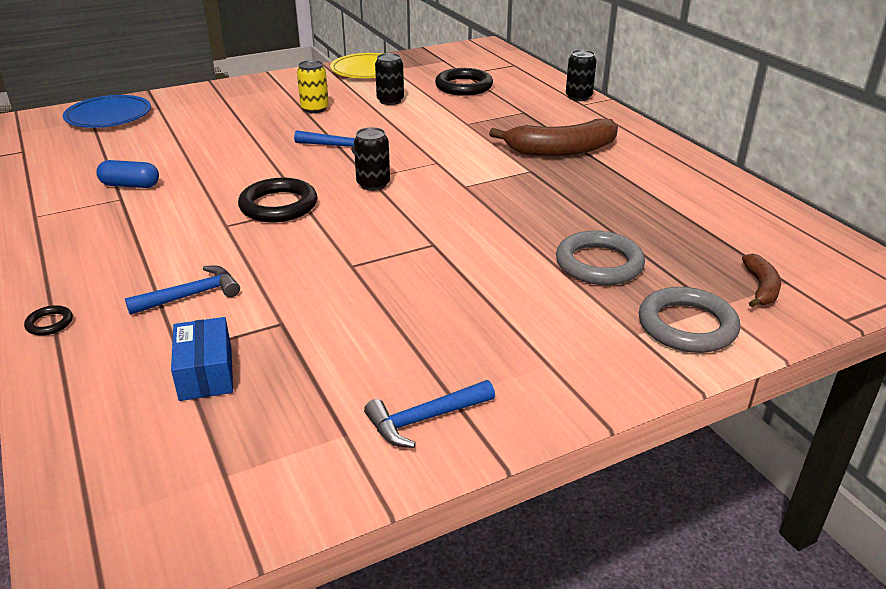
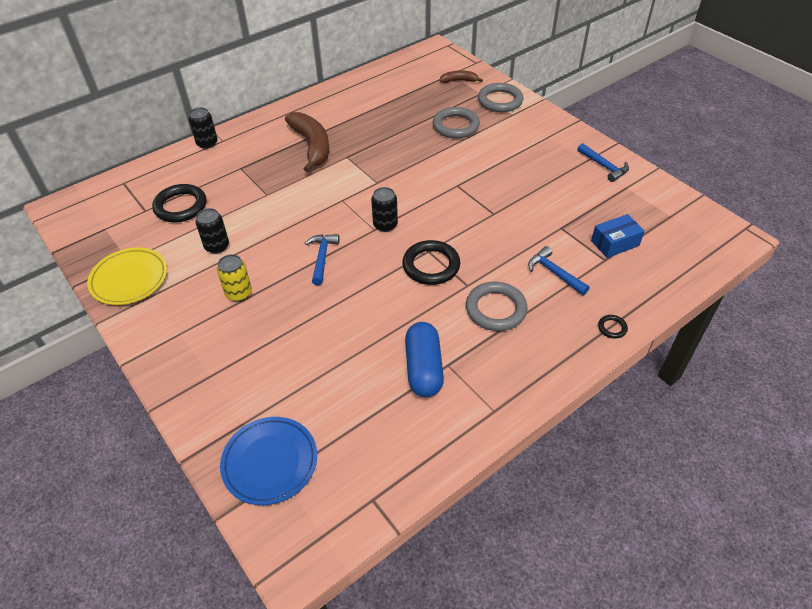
camera: 100 degrees left, 15 degrees up
blue capsule [97,160,159,188] -> blue capsule [405,322,444,397], size x1.52
none -> grey ring [466,282,528,331]

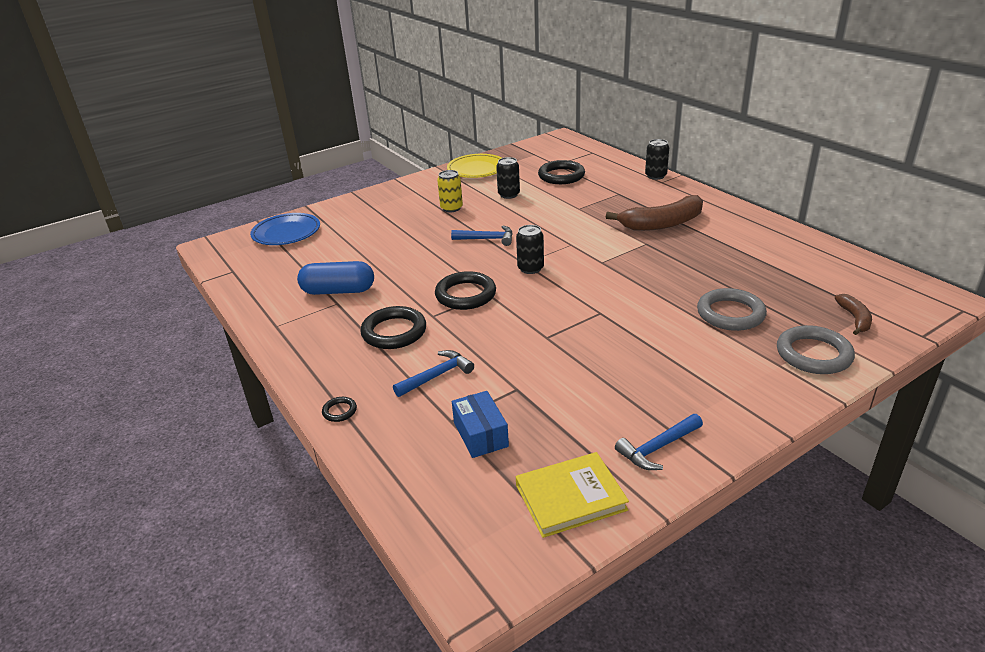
camera: 95 degrees right, 15 degrees down
grey ring [466,282,528,331] -> black ring [360,306,426,349]
none -> yellow book [516,452,629,538]

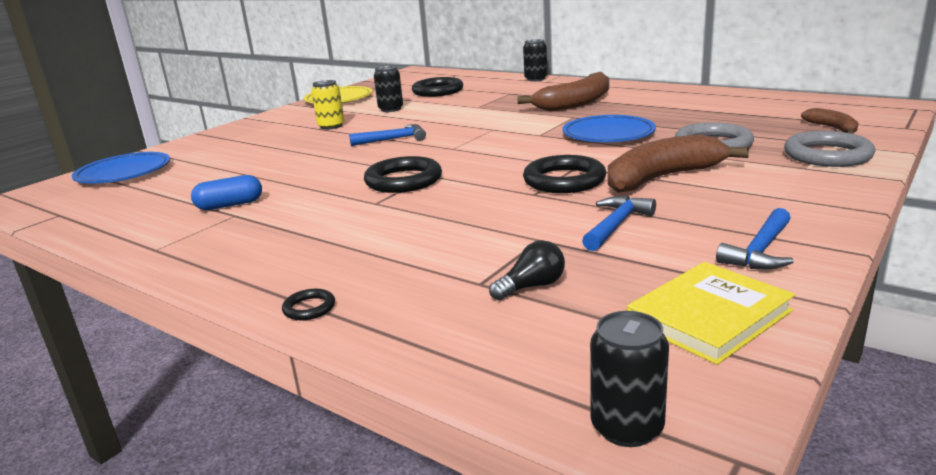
camera: 20 degrees left, 10 degrees down
blue capsule [297,261,374,295] -> blue capsule [191,175,262,210], size x0.66
black ring [360,306,426,349] -> black ring moved to [523,155,606,193]
blue hammer [393,350,474,397] -> blue hammer moved to [582,196,656,251]
blue box [452,391,509,458] -> black light bulb [489,240,565,300]
black can [516,225,544,274] -> black can moved to [590,311,669,447]
none -> blue plate [562,115,656,142]
none -> brown banana [608,134,749,193]

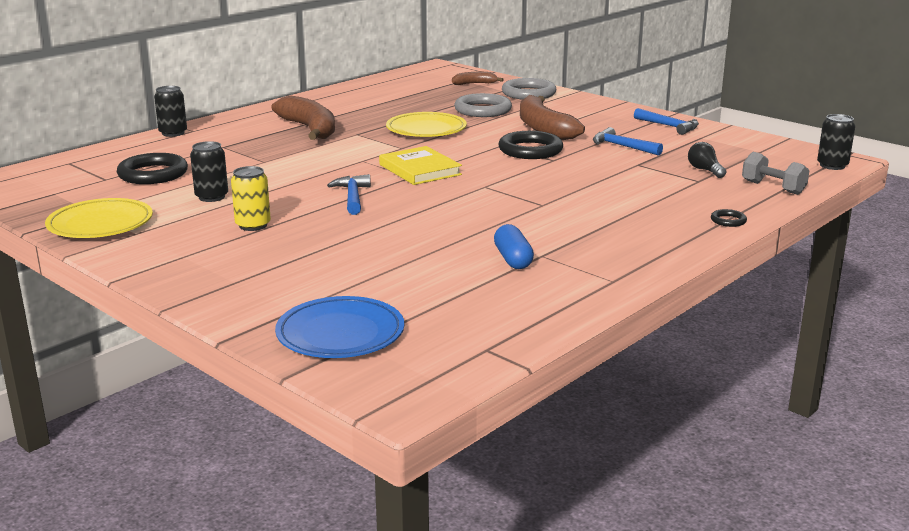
camera: 85 degrees left, 0 degrees up
black ring [364,156,442,193] -> none
blue plate [562,115,656,142] -> yellow plate [386,112,467,137]
yellow book [627,262,795,365] -> yellow book moved to [379,146,462,185]
none -> grey dumbbell [742,152,809,195]

